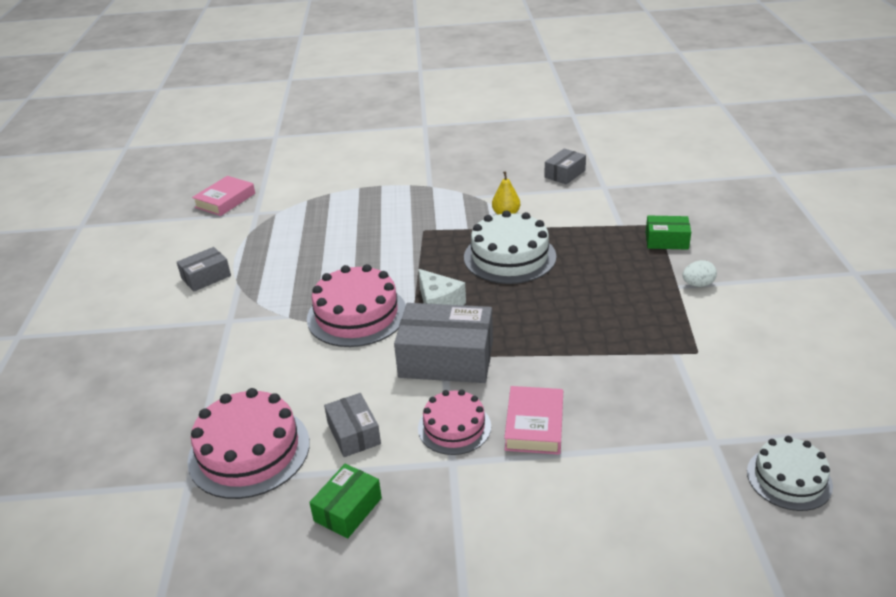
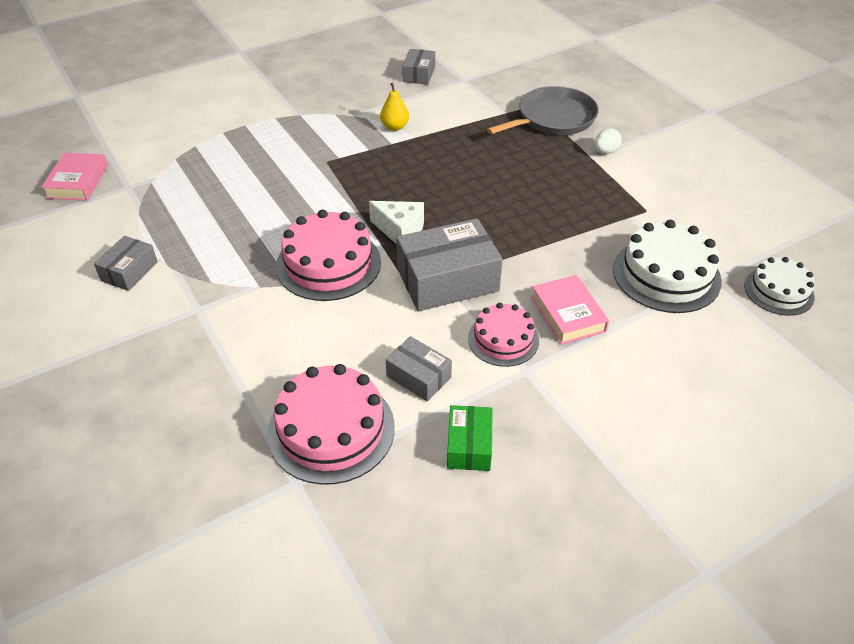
camera: 30 degrees left, 10 degrees up
white cake [464,210,556,284] -> white cake moved to [613,220,722,313]
green box [646,216,691,250] -> grey pan [487,86,599,135]

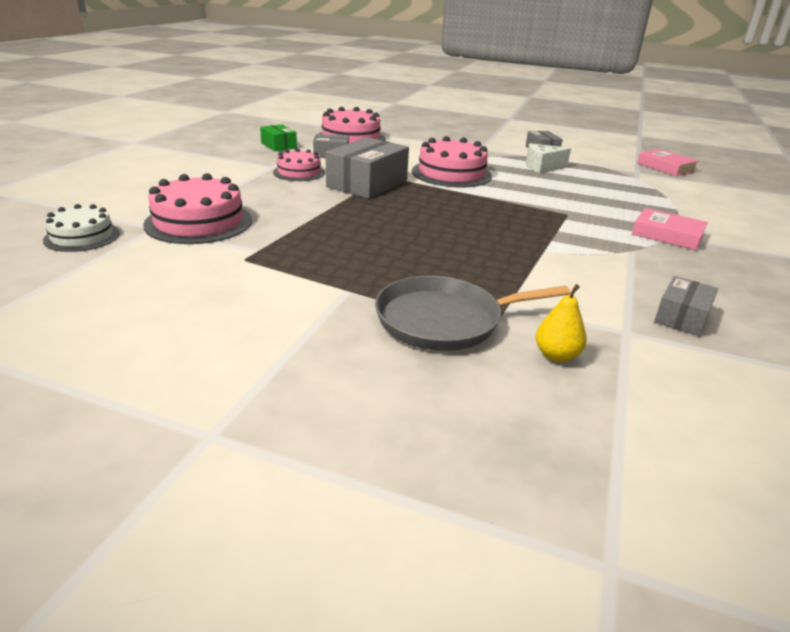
camera: 140 degrees right, 15 degrees down
white cheese [369,201,424,244] -> white cheese moved to [526,143,571,174]
yellow pear [380,83,409,131] -> yellow pear moved to [536,284,587,362]
grey box [402,49,435,85] -> grey box turned 60 degrees clockwise [654,276,718,336]
grey pan [487,86,599,135] -> grey pan turned 60 degrees clockwise [375,276,570,351]
pink book [531,275,609,345] -> pink book moved to [632,208,708,250]
white egg [594,128,622,154] -> none
white cake [613,220,722,313] -> pink cake [143,173,252,244]

